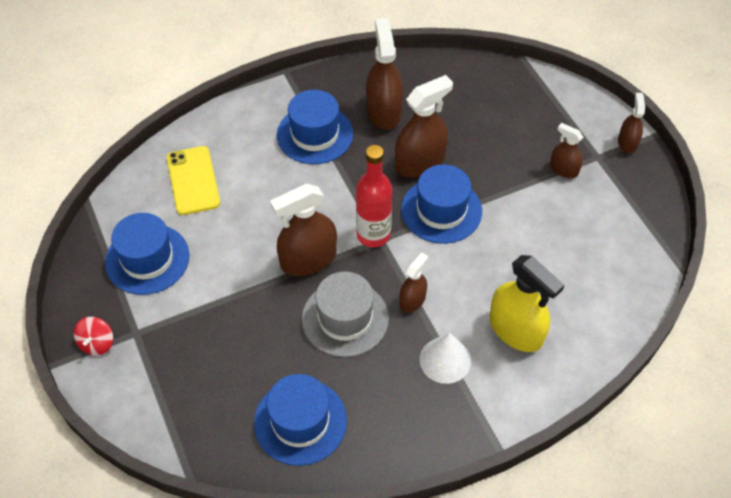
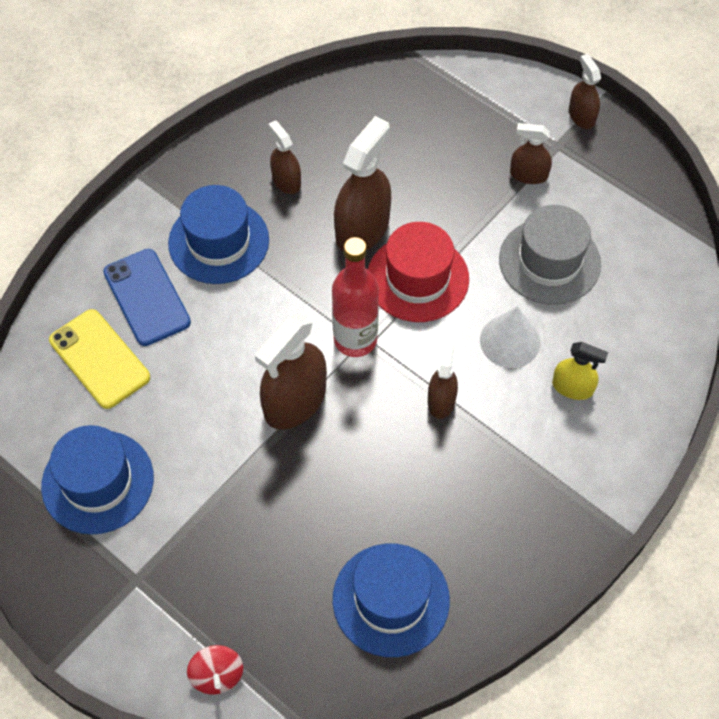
camera: 25 degrees left, 5 degrees up
red spinning top [74,317,113,355] -> red spinning top moved to [187,645,243,695]
grey hat [302,272,389,357] -> grey hat moved to [499,205,601,305]
brown spray bottle [366,18,403,130] -> brown spray bottle [268,120,301,194], size x0.56
blue hat [401,164,482,244] -> red hat [368,222,469,322]
white cone [420,332,471,384] -> white cone moved to [480,306,540,368]
yellow spray bottle [490,255,564,352] -> yellow spray bottle [552,342,608,400], size x0.56
none -> blue phone [103,249,191,346]

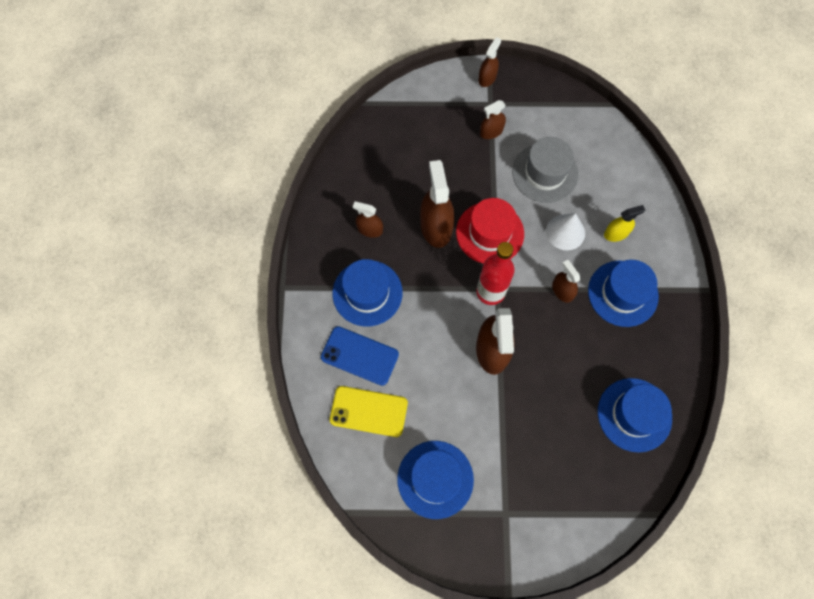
camera: 40 degrees left, 10 degrees up
red spinning top [187,645,243,695] -> none
brown spray bottle [569,54,601,129] -> brown spray bottle turned 90 degrees clockwise [478,37,501,87]
none -> blue hat [588,260,659,327]

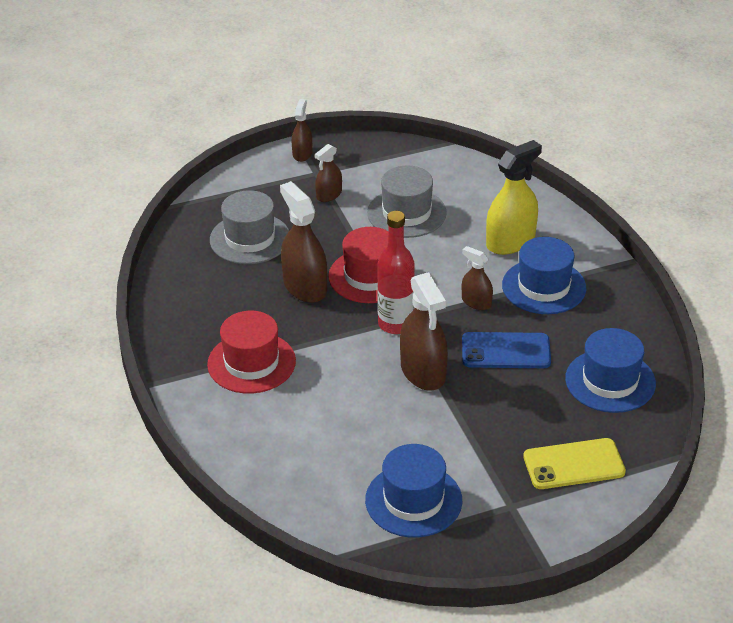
camera: 20 degrees left, 30 degrees down
blue phone [321,326,399,386] -> blue phone moved to [462,332,551,368]
yellow phone [330,386,408,437] -> yellow phone moved to [523,438,626,489]
blue hat [333,259,403,327] -> red hat [207,311,296,393]
brown spray bottle [353,201,383,238] -> none
white cone [546,213,585,250] -> none
yellow spray bottle [604,205,645,242] -> yellow spray bottle [486,140,542,255], size x1.80
none -> grey hat [210,190,289,264]

